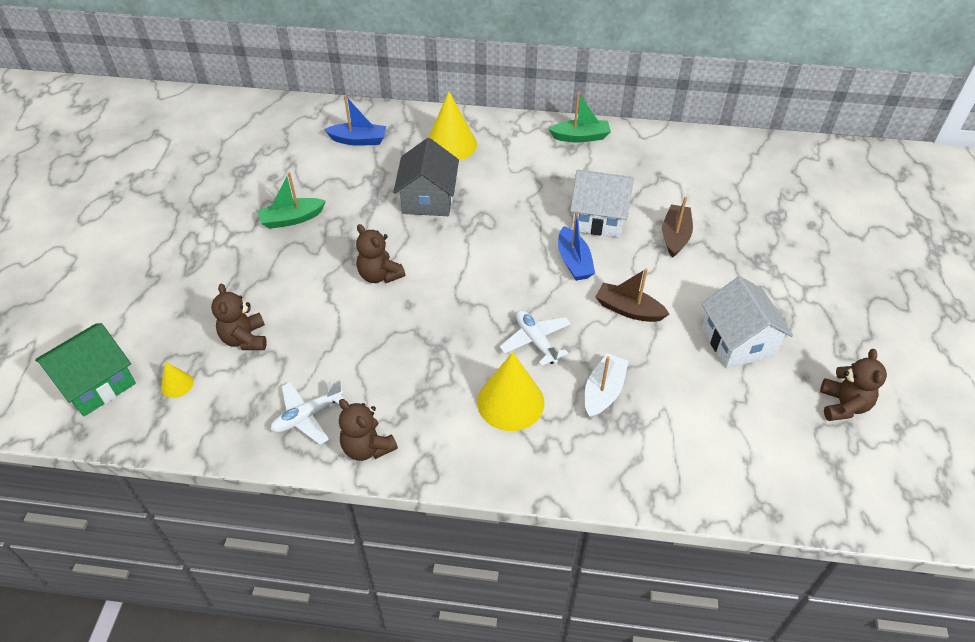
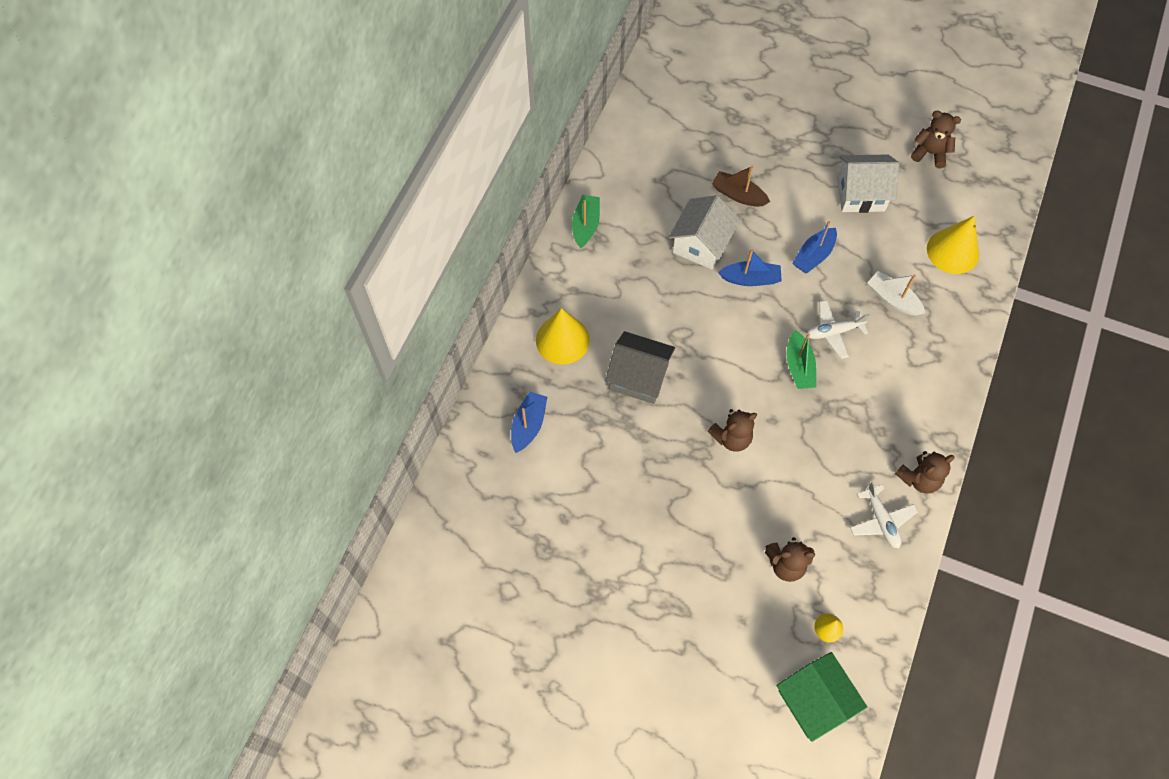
camera: 75 degrees left, 15 degrees up
green boat [257,172,326,229] -> green boat moved to [787,330,816,389]
yellow cone [477,352,544,431] -> yellow cone moved to [927,216,979,274]
brown boat [596,268,669,322] -> blue boat [793,221,837,273]

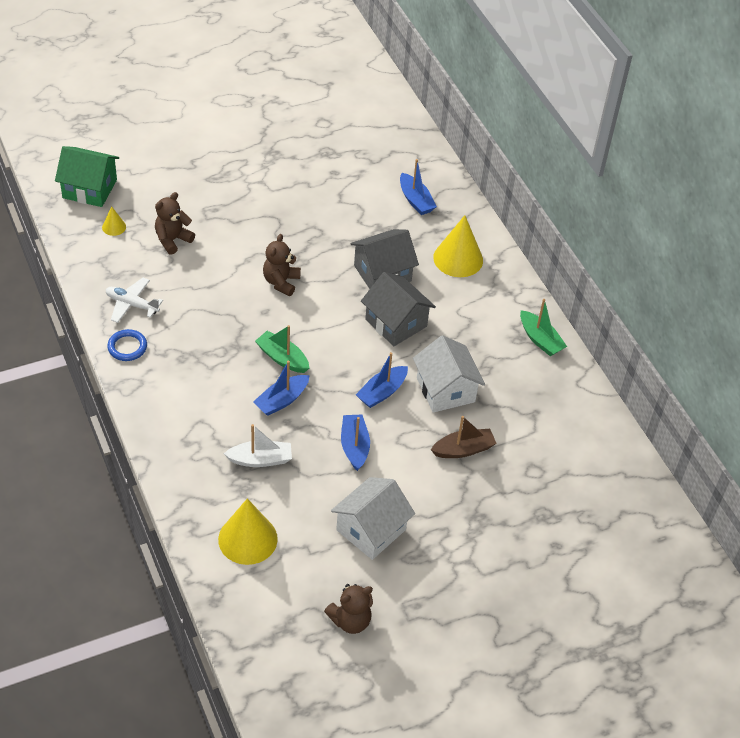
camera: 130 degrees right, 15 degrees down
white plane [806,300,870,359] -> blue boat [253,361,310,416]
brown teddy bear [895,451,955,494] -> blue ring [107,329,147,361]
none -> grey house [361,272,436,346]

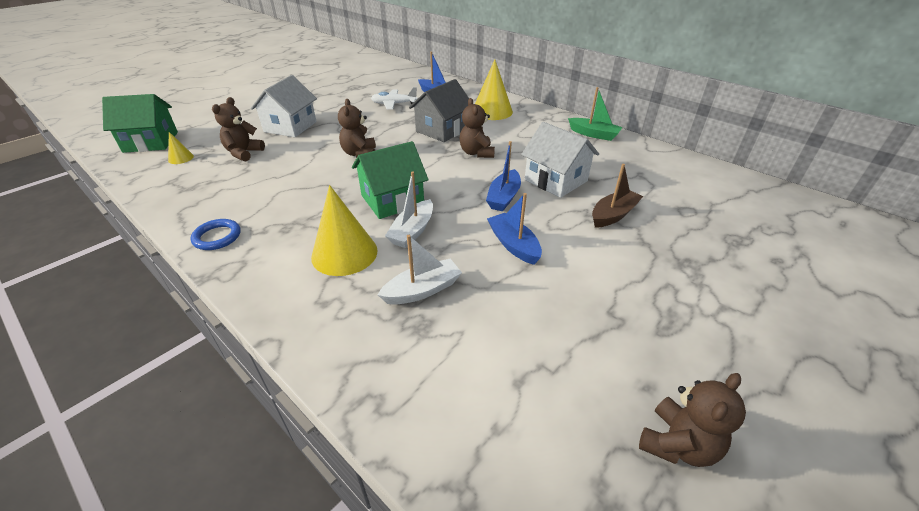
camera: 20 degrees left, 10 degrees down
white plane [106,278,163,323] -> white plane moved to [371,87,418,109]
yellow cone [218,498,278,565] -> yellow cone moved to [311,185,378,276]
blue boat [253,361,310,416] -> white boat [385,172,433,248]
green boat [255,325,309,373] -> green house [352,141,429,219]
white house [331,477,415,560] -> white house moved to [251,75,317,137]
grey house [361,272,436,346] -> brown teddy bear [459,98,495,158]

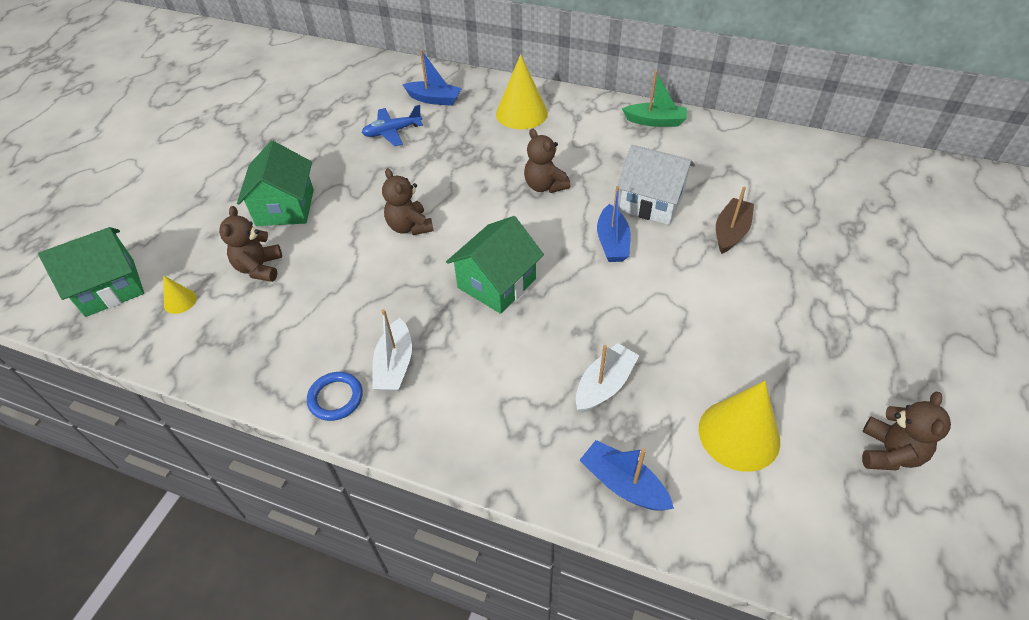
camera: 20 degrees left, 10 degrees up
white house [251,75,317,137] -> green house [237,141,314,226]
yellow cone [311,185,378,276] -> yellow cone moved to [699,381,780,472]
white plane [371,87,418,109] -> blue plane [362,105,423,146]
white boat [385,172,433,248] -> white boat moved to [373,309,412,391]
grey house [409,79,469,142] -> none
blue boat [487,193,542,265] -> blue boat moved to [580,440,674,511]

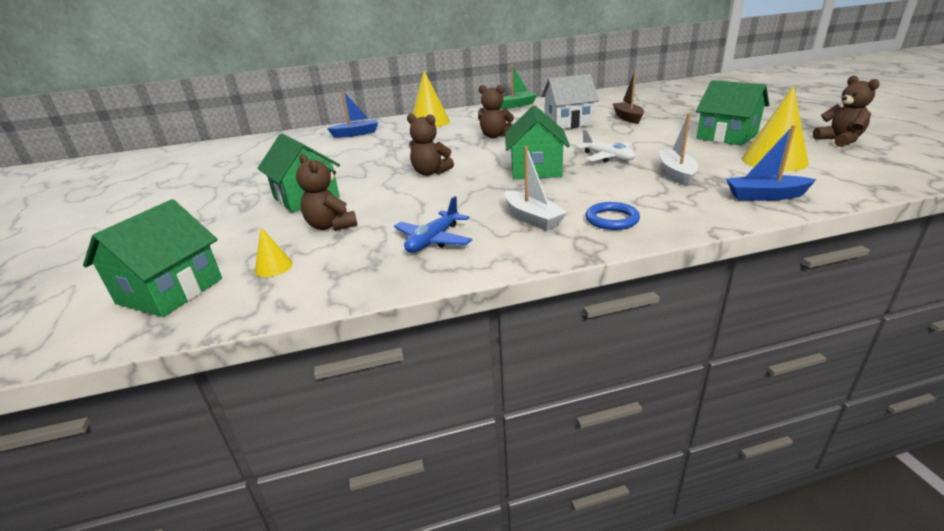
camera: 35 degrees left, 20 degrees down
blue ring [307,372,363,421] -> blue ring moved to [585,202,640,230]
blue plane [362,105,423,146] -> blue plane moved to [394,196,472,253]
blue boat [597,186,631,262] -> none
none -> white plane [576,130,635,162]
none -> green house [696,80,770,146]

